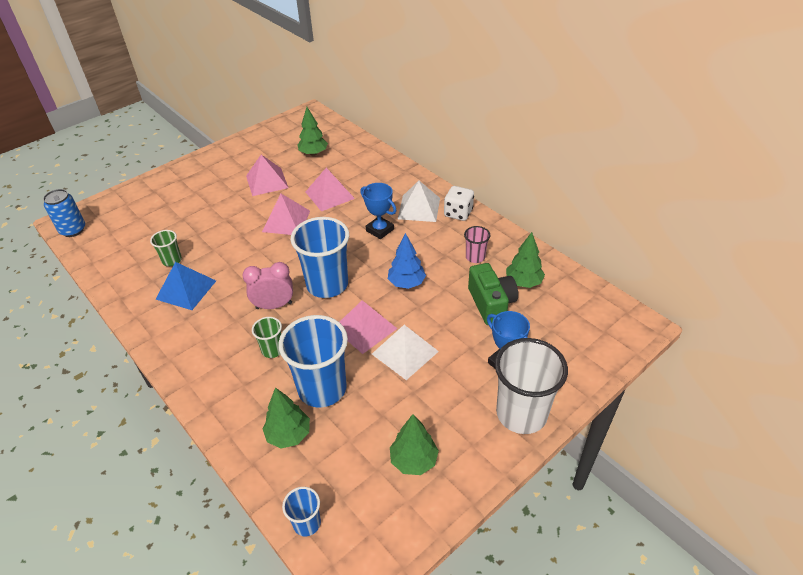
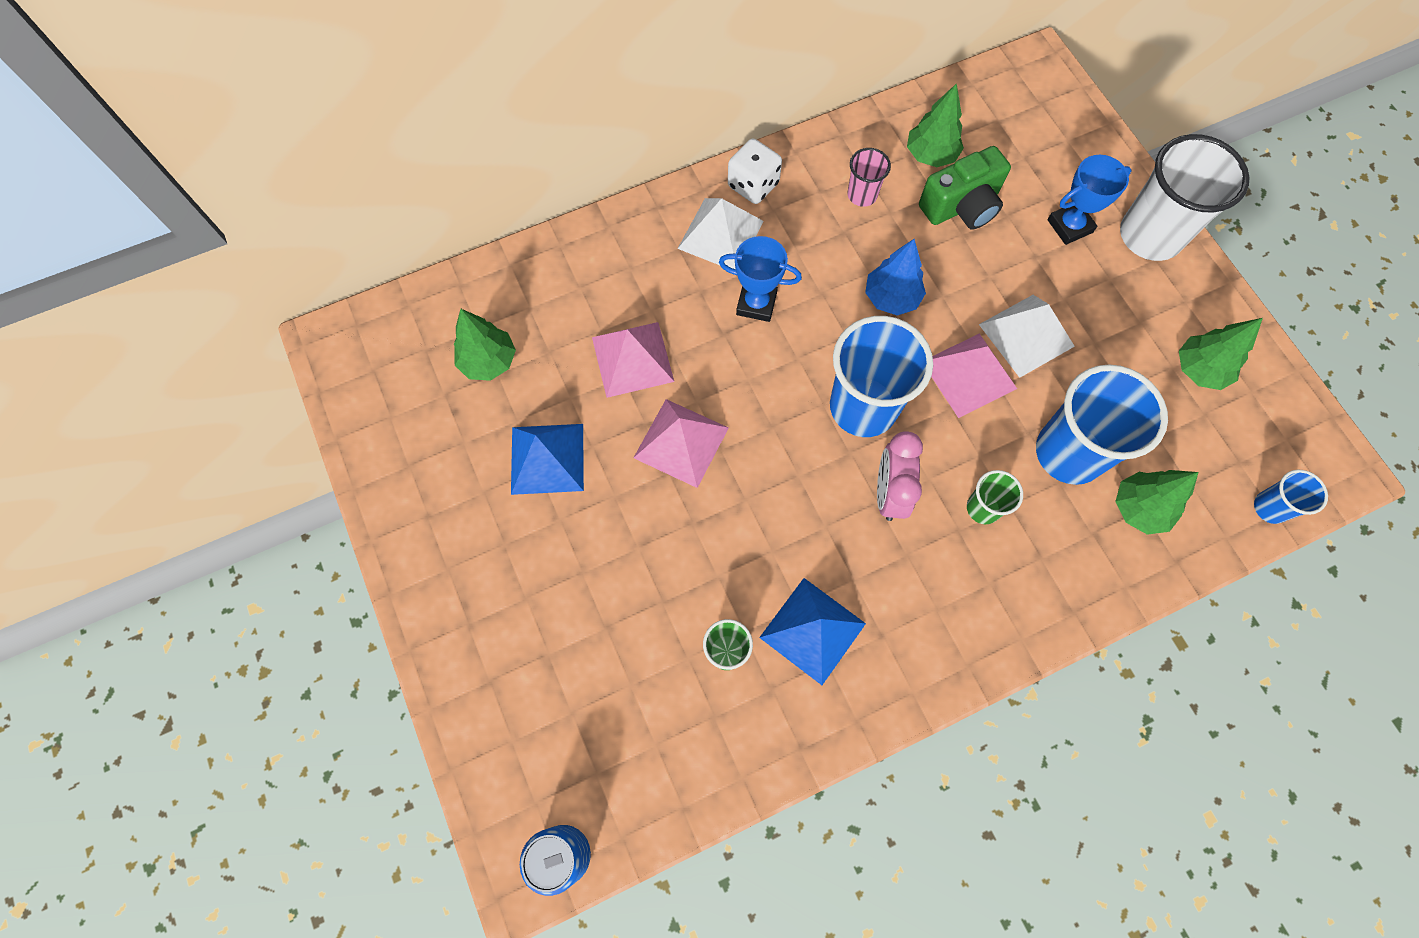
camera: 75 degrees left, 25 degrees up
pink pyramid [246,155,288,196] -> blue pyramid [511,424,584,495]
blue trophy [360,183,397,239] -> blue trophy turned 45 degrees clockwise [719,236,802,322]
green camera [468,263,518,325] -> green camera turned 150 degrees clockwise [919,146,1011,230]

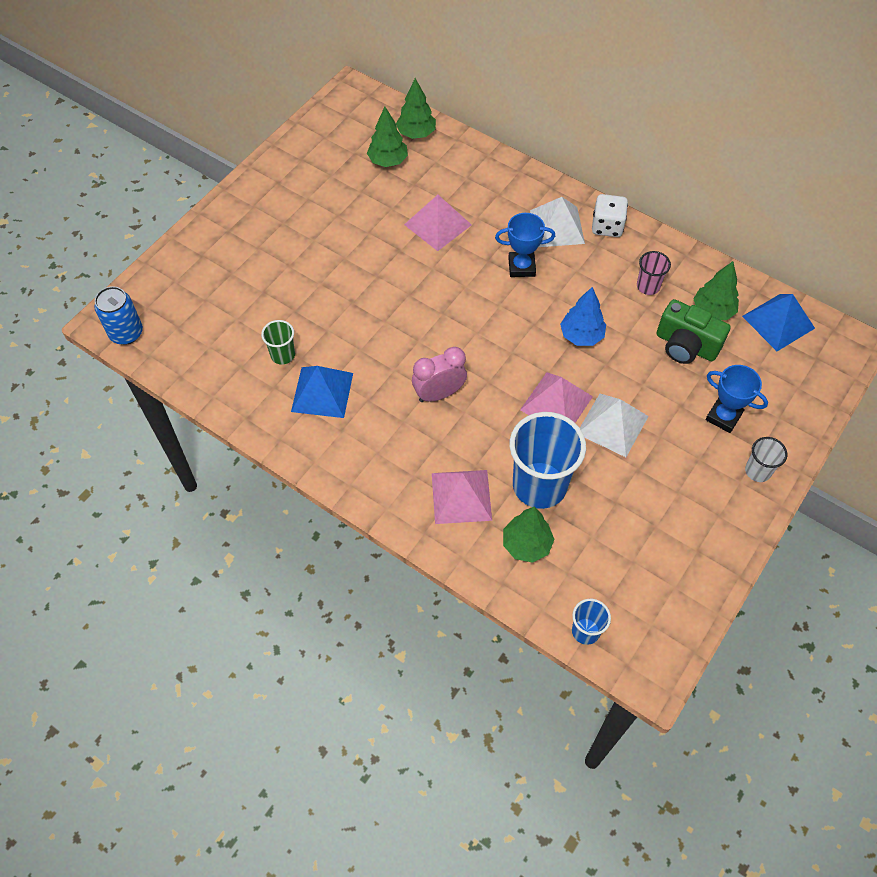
camera: 60 degrees right, 10 degrees down
blue pyramid [511,424,584,495] -> blue pyramid moved to [742,294,815,351]
pink pyramid [634,399,729,488] -> pink pyramid moved to [432,470,492,524]
blue trophy [719,236,802,322] -> blue trophy turned 75 degrees counterclockwise [495,213,555,277]
blue cup [830,316,933,437] -> none
green cup [967,470,1023,524] -> none
white cup [1120,134,1250,261] -> white cup [745,437,787,482], size x0.48
green tree [1179,318,1263,390] -> green tree moved to [396,78,436,139]

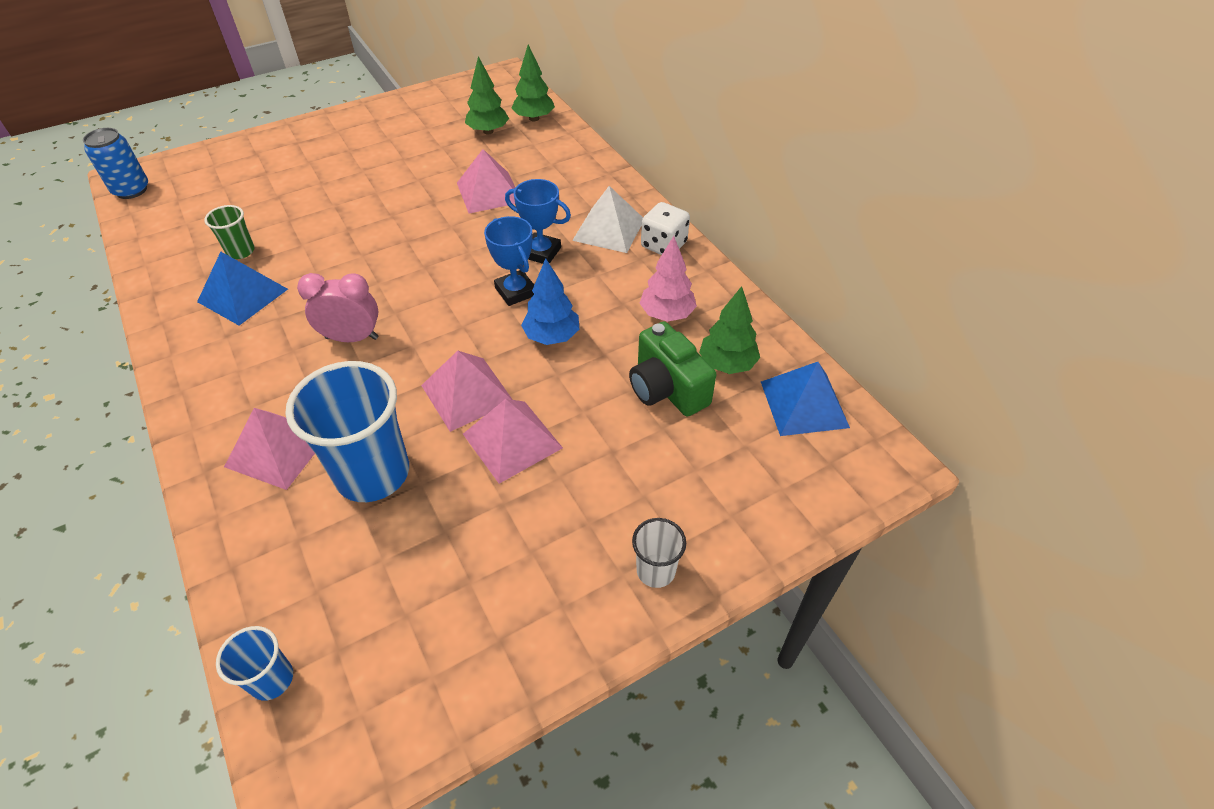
camera: 25 degrees right, 10 degrees down
green tree [503,507,554,563] -> none
white pyramid [580,394,649,457] -> pink pyramid [463,399,563,484]
pink cup [637,251,671,295] -> pink tree [640,236,697,322]
blue trophy [705,365,768,433] -> blue trophy moved to [484,216,534,306]

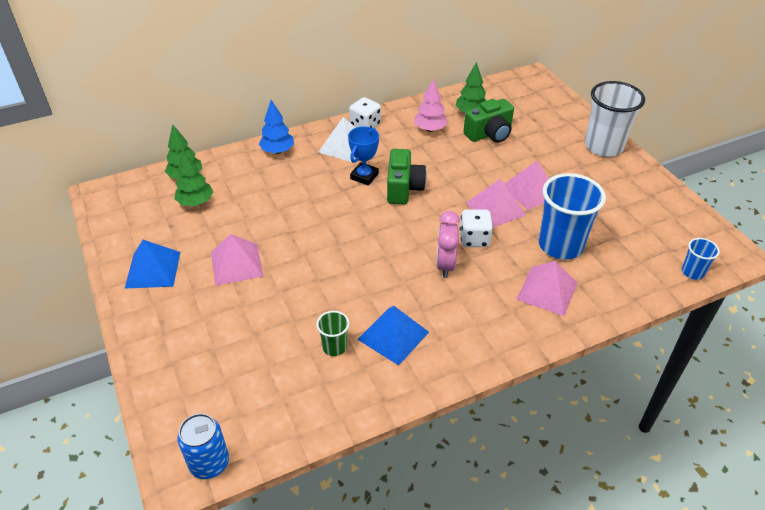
camera: 85 degrees left, 5 degrees down
pink pyramid [457,149,515,214] -> pink pyramid moved to [211,234,263,286]
blue trophy [484,216,534,306] -> green camera [387,149,427,204]
blue tree [521,258,579,345] -> blue tree moved to [259,100,294,154]
white cup [632,518,686,588] -> white cup [585,81,645,157], size x2.08
blue pyramid [761,362,850,436] -> blue pyramid moved to [124,240,180,289]
none -> white dice [460,210,493,247]

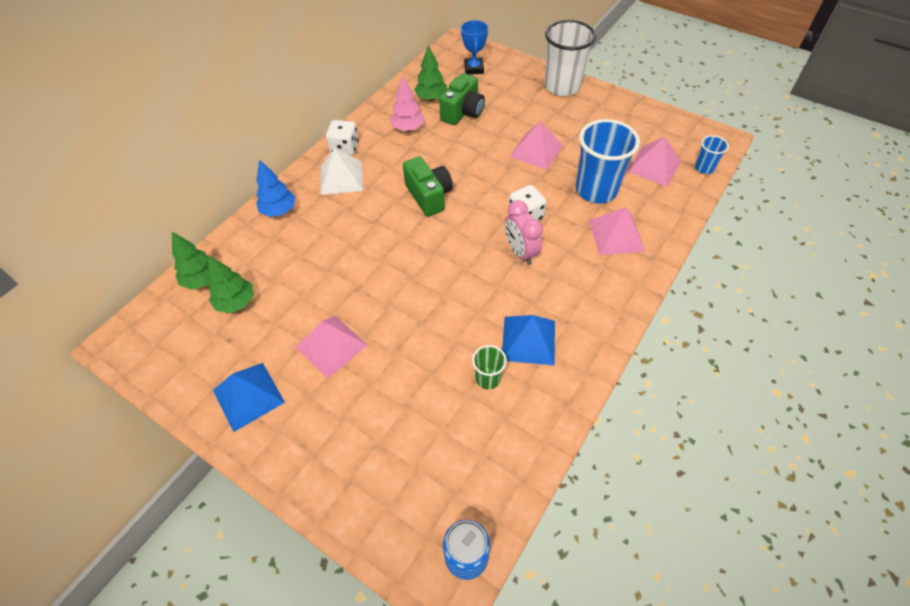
camera: 30 degrees left, 10 degrees up
blue trophy [348,126,379,186] -> blue trophy moved to [461,20,488,75]
pink pyramid [466,179,526,228] -> pink pyramid moved to [627,136,681,186]

